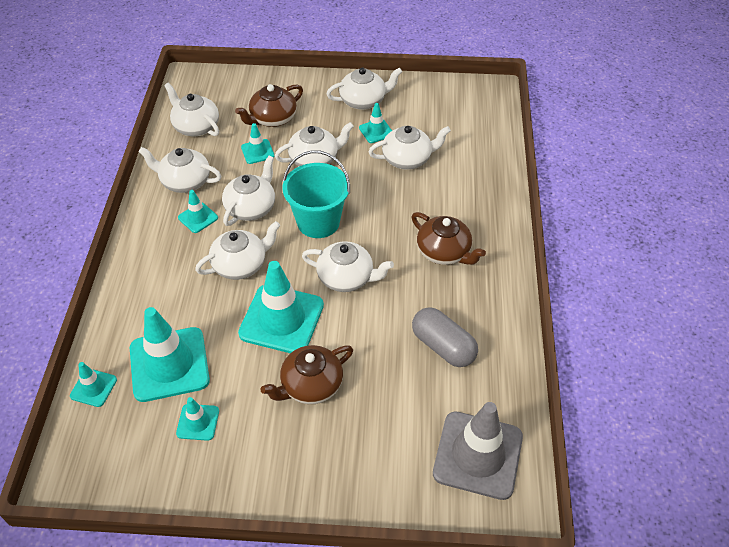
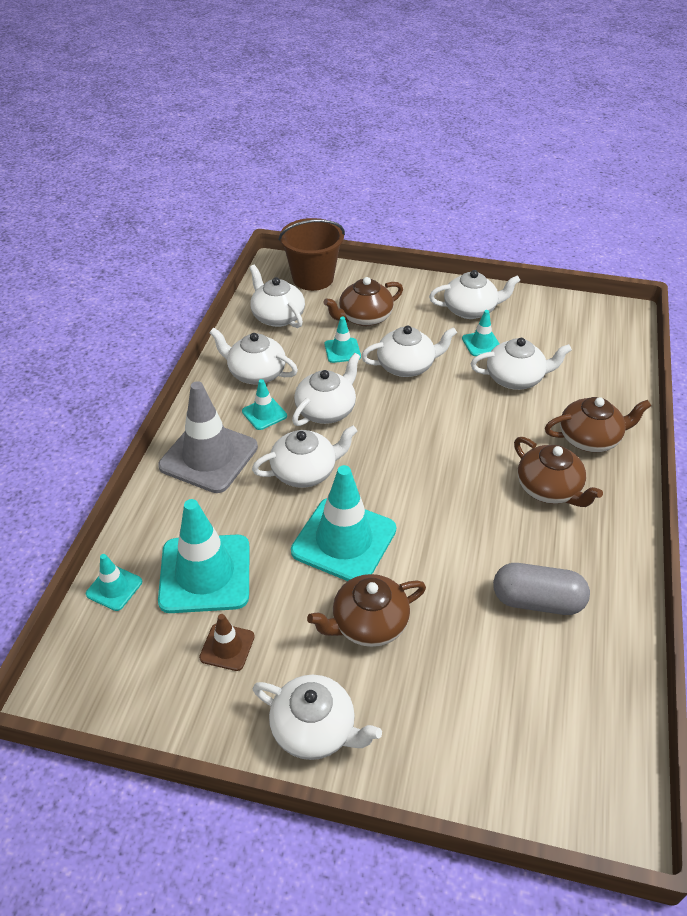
camera: 10 degrees right, 5 degrees down
turquoise traffic cone [176,397,219,441] -> brown traffic cone [199,614,255,671]
turquoise bucket [283,150,350,238] -> none
white teapot [302,241,394,292] -> white teapot moved to [253,675,382,760]
grey capsule [412,307,478,367] -> grey capsule turned 45 degrees counterclockwise [493,563,590,615]
grey traffic cone [433,402,523,500] -> grey traffic cone moved to [158,381,258,493]
none -> brown bucket [279,218,345,291]
none -> brown teapot [545,397,651,452]

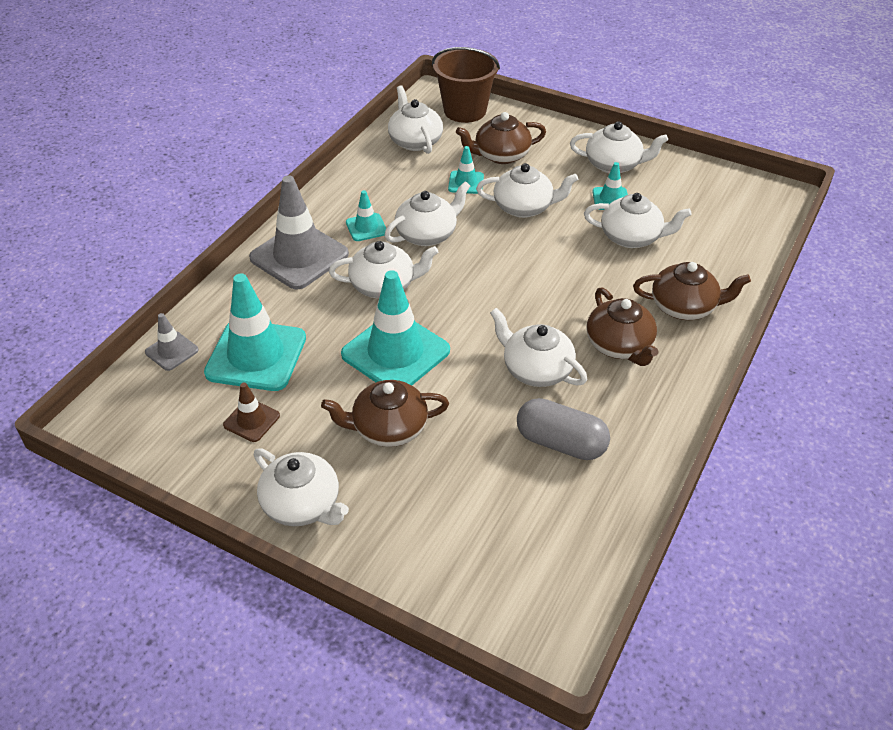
camera: 15 degrees right, 0 degrees up
turquoise traffic cone [86,554,142,611] -> grey traffic cone [145,313,199,371]
white teapot [209,328,298,385] -> white teapot moved to [490,308,587,387]

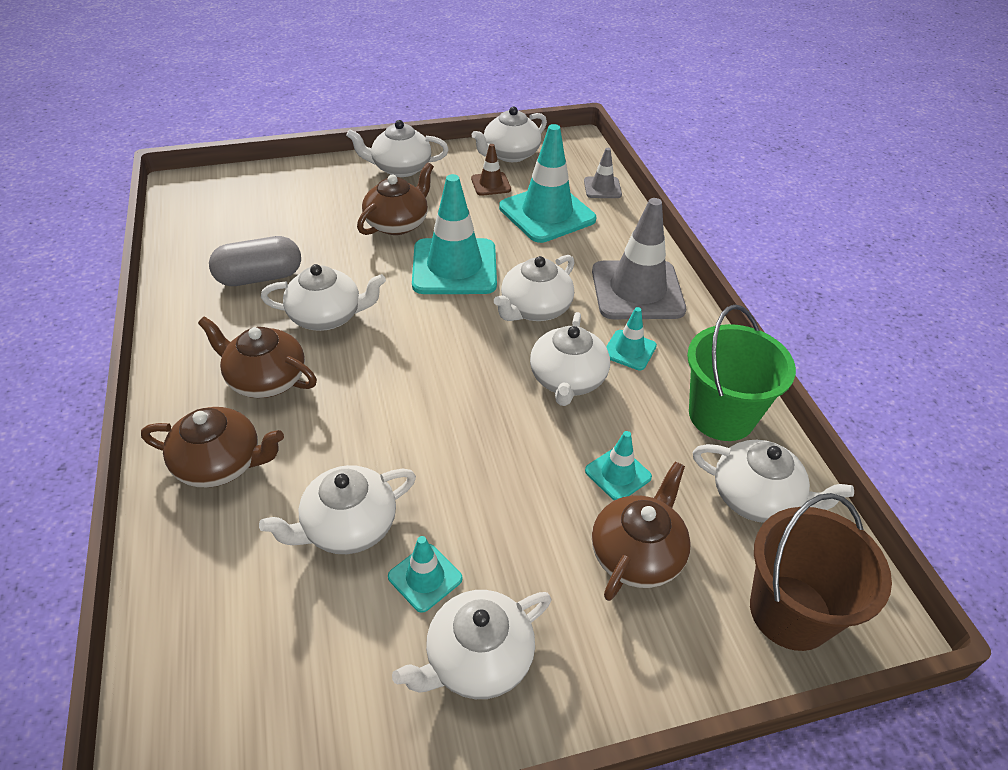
camera: 135 degrees right, 0 degrees up
white teapot [476,163,578,218] -> white teapot moved to [472,107,547,162]
brown teapot [633,262,751,320] -> brown teapot turned 135 degrees counterclockwise [141,407,284,488]
none -> green bucket [687,305,796,441]

